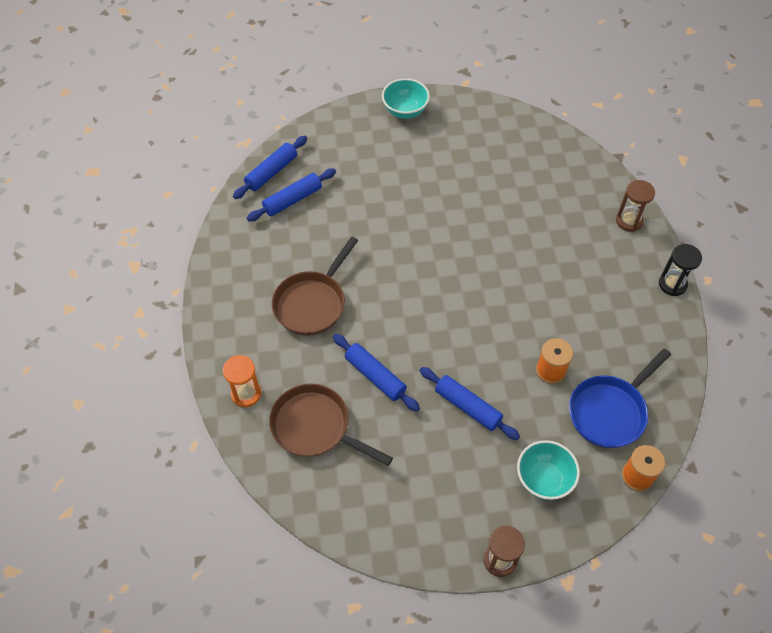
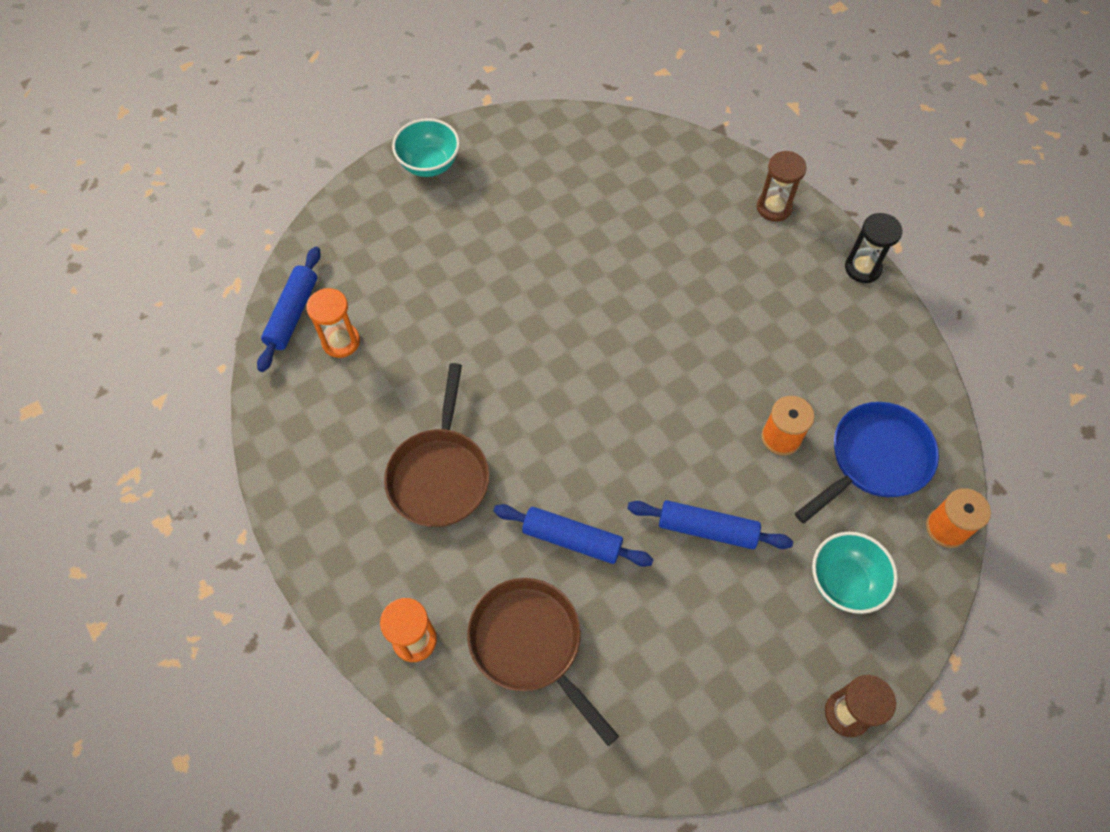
camera: 25 degrees left, 5 degrees up
blue rolling pin [247,168,336,221] -> orange hourglass [306,288,360,358]
brown pan [269,383,393,466] -> brown pan turned 45 degrees clockwise [467,578,619,746]
blue pan [569,348,671,448] -> blue pan turned 150 degrees counterclockwise [795,402,939,523]

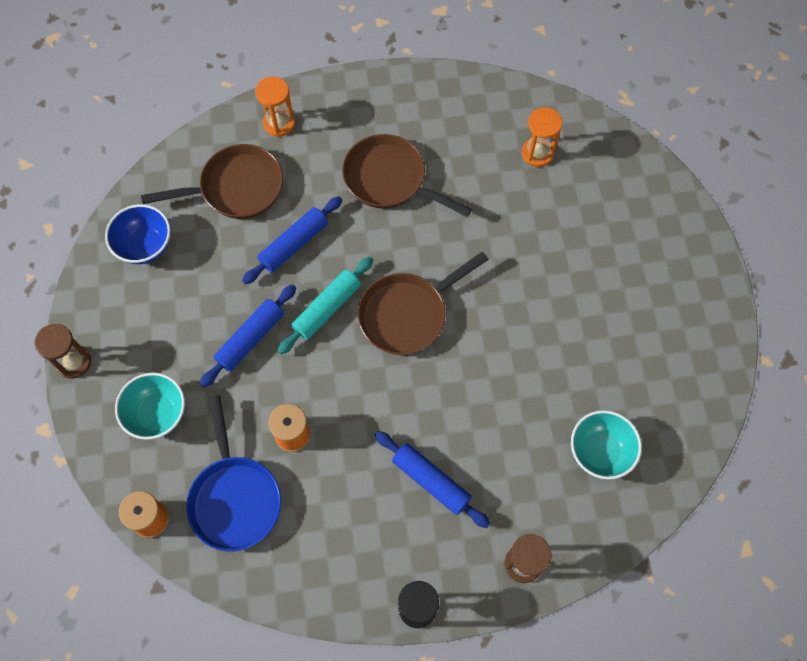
camera: 115 degrees right, 5 degrees up
blue rolling pin [257,247,321,372] -> blue rolling pin moved to [375,431,490,528]
turquoise bowl [392,118,460,177] -> turquoise bowl moved to [571,410,642,479]
none -> blue bowl [105,204,170,264]
none -> turquoise rolling pin [277,257,373,354]
none -> brown pan [358,252,489,355]

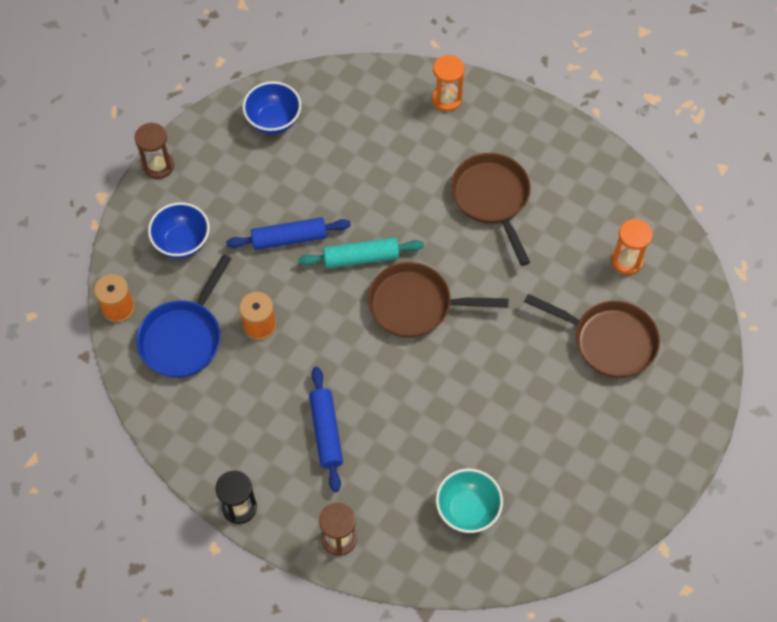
camera: 40 degrees right, 5 degrees down
turquoise bowl [115,373,185,440] -> blue bowl [148,202,210,258]
brown pan [141,144,283,219] -> brown pan moved to [524,294,660,378]
blue rolling pin [242,196,342,285] -> none

